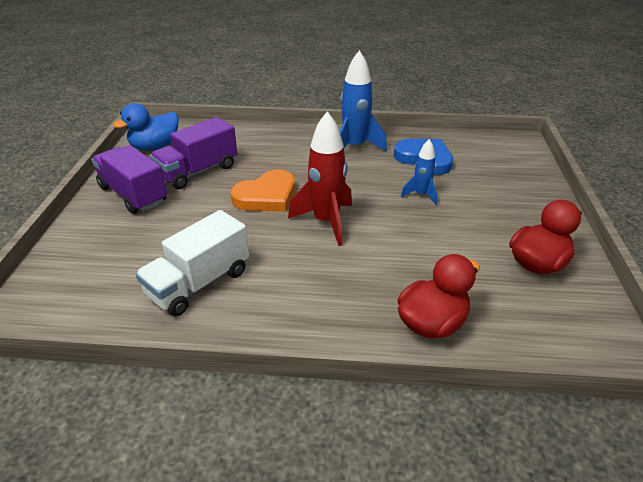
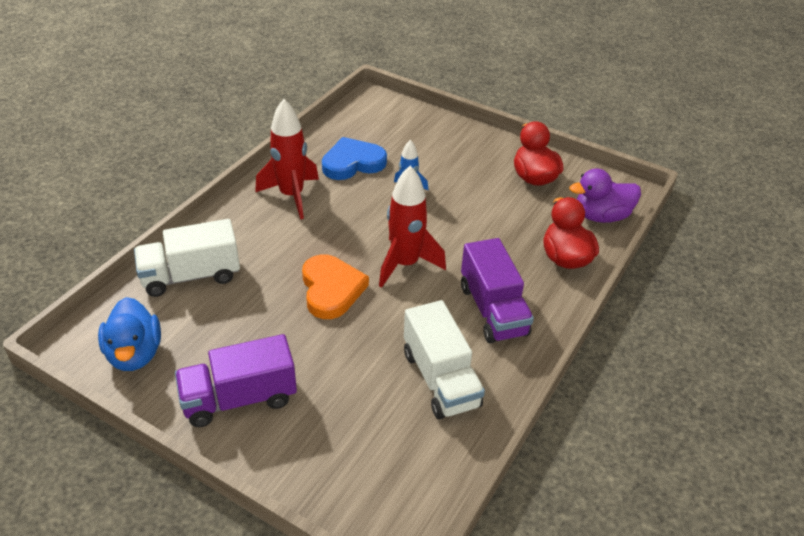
camera: 65 degrees left, 5 degrees up
purple truck [150,117,237,189] -> purple truck moved to [461,238,534,344]
blue rocket [340,50,387,152] -> red rocket [255,99,319,219]
none -> white truck [134,219,240,297]
none -> purple duck [570,168,641,223]

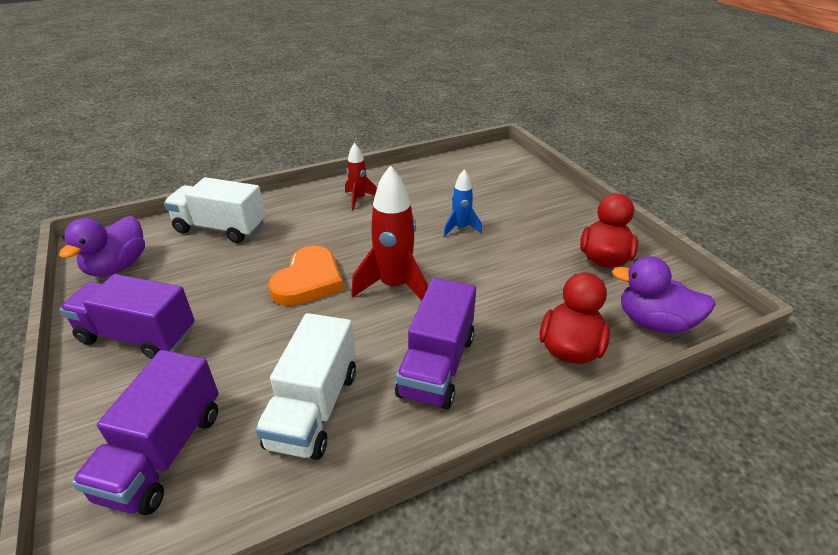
camera: 35 degrees right, 5 degrees down
blue duck [98,297,161,371] -> purple duck [59,216,145,277]
red rocket [255,99,319,219] -> red rocket [345,143,377,210], size x0.57
blue heart [322,137,387,180] -> none
none -> purple truck [71,350,219,515]

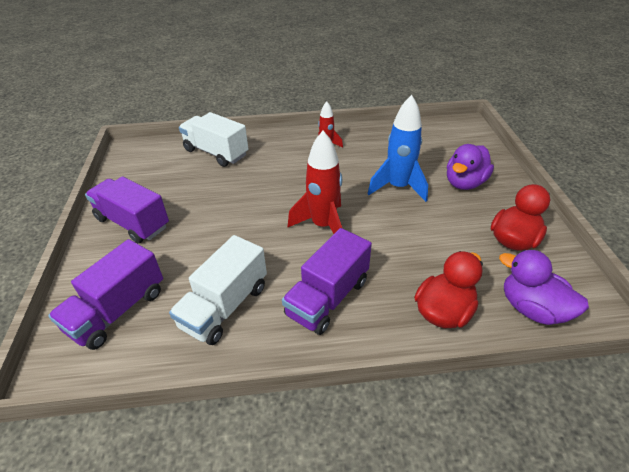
camera: 20 degrees right, 5 degrees up
purple duck [59,216,145,277] -> purple duck moved to [447,144,494,190]
orange heart [268,246,344,306] -> none
blue rocket [444,169,482,236] -> blue rocket [368,95,428,202], size x1.77

